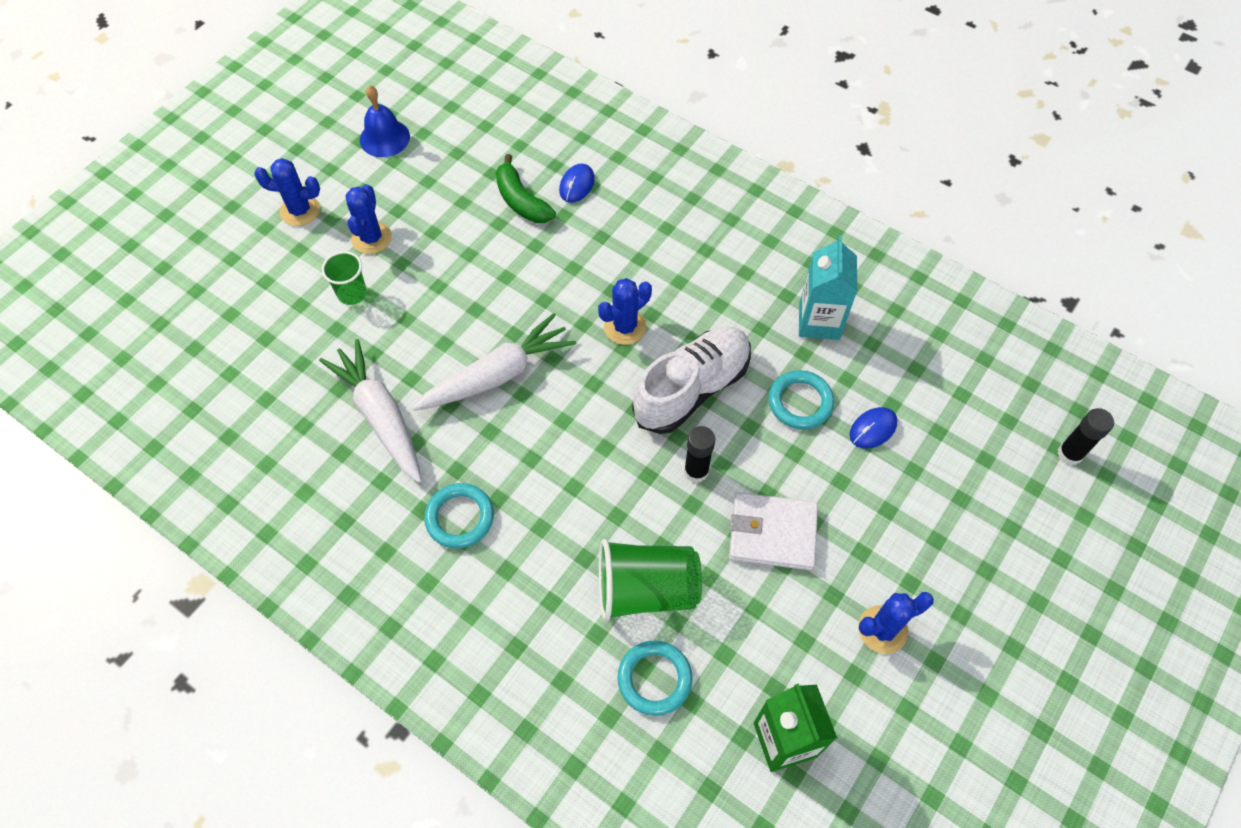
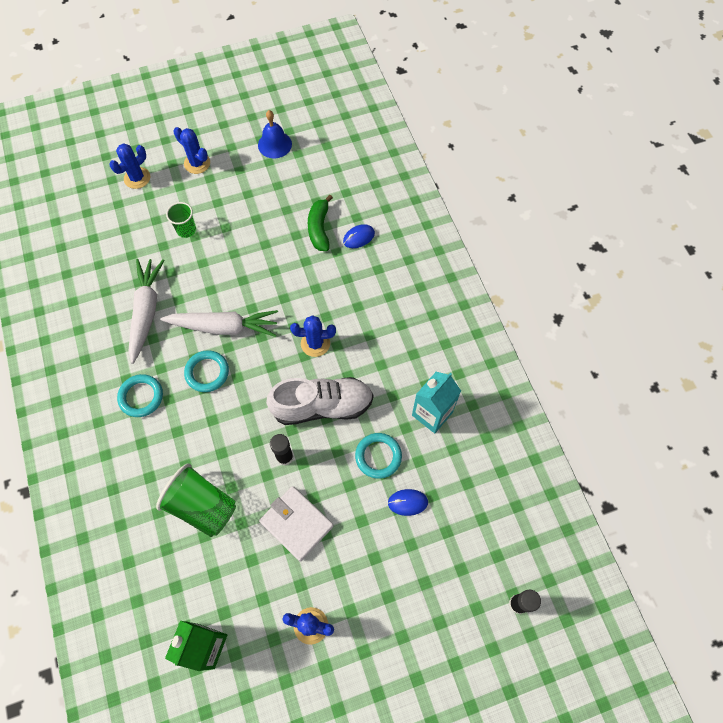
camera: 35 degrees right, 5 degrees up
blue cactus [345,184,392,254] -> blue cactus moved to [109,143,150,189]
turquoise ring [617,640,693,716] -> turquoise ring moved to [184,350,229,392]

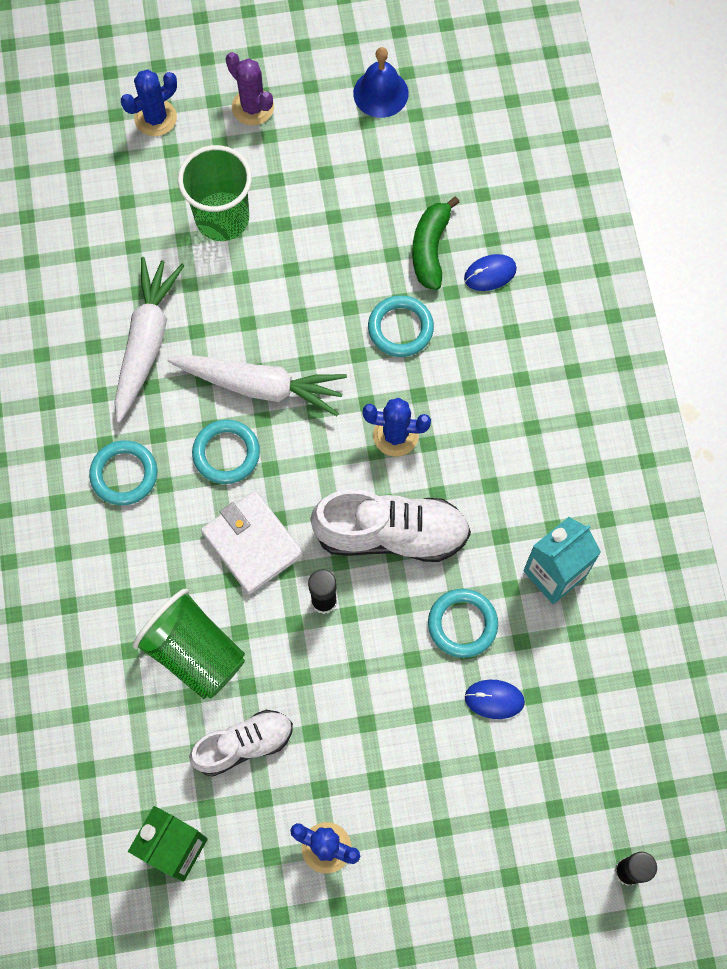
camera: 10 degrees right, 5 degrees up
green cup [166,202,196,238] -> green cup [178,145,252,241], size x1.75
blue cactus [173,127,210,174] -> purple cactus [226,52,274,126]
white wallet [259,486,334,562] -> white wallet moved to [201,491,304,595]
none -> white shoe [189,710,293,777]
none -> turquoise ring [368,295,434,357]

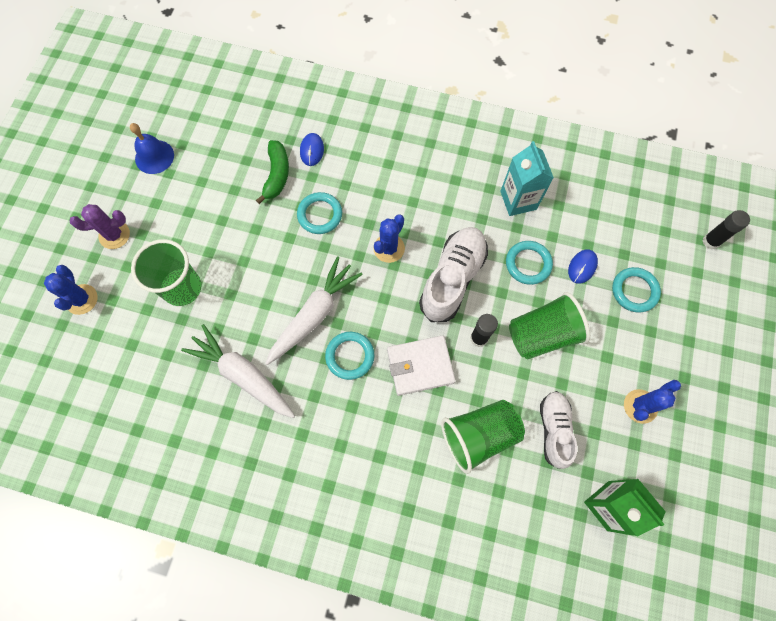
camera: 65 degrees left, 0 degrees up
turquoise ring [89,440,157,505] -> turquoise ring moved to [612,267,661,313]
green banana [412,196,460,290] -> green banana turned 120 degrees counterclockwise [256,140,289,204]
none -> green cup [509,292,590,359]

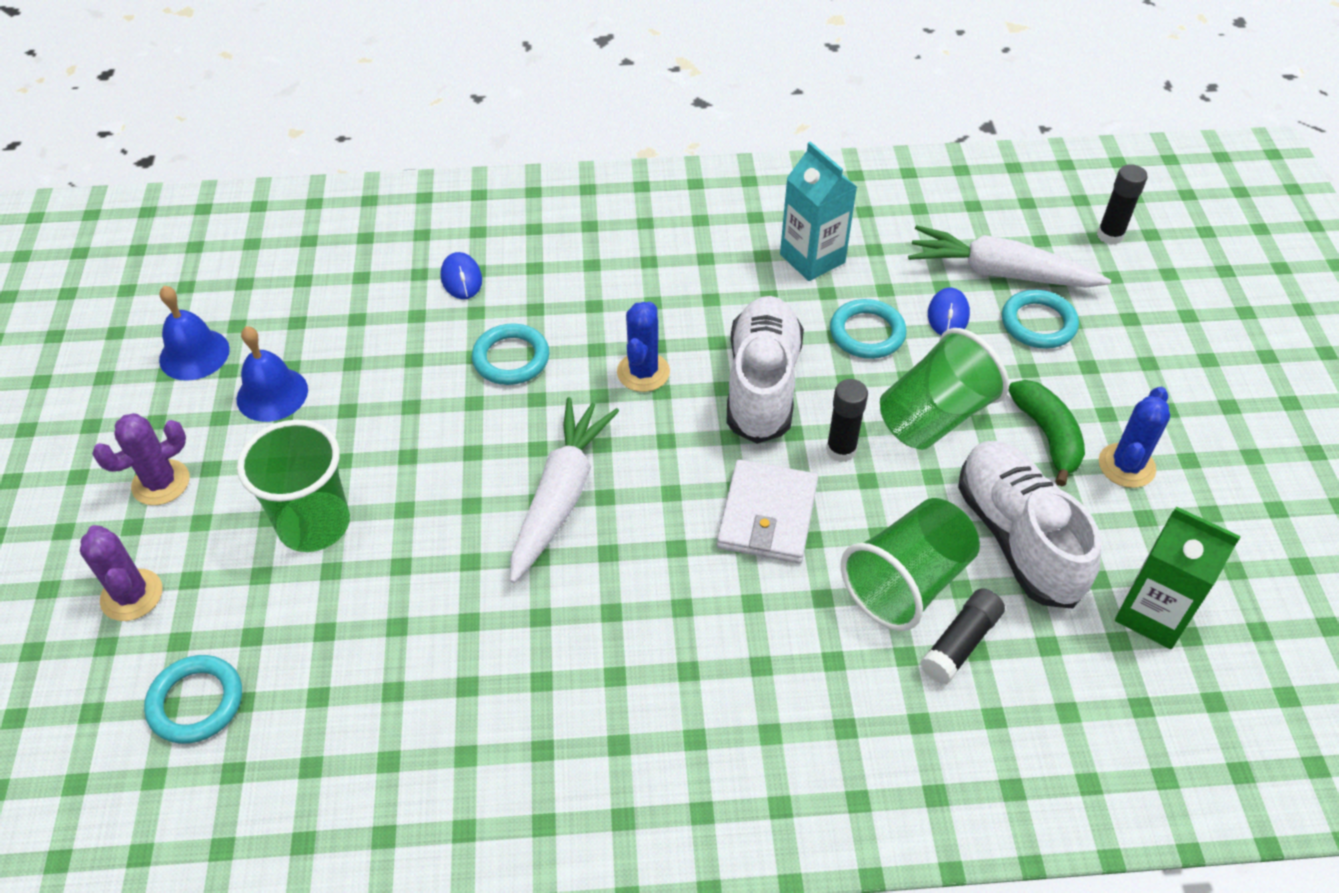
camera: 20 degrees left, 20 degrees down
blue cactus [44,265,98,315] -> purple cactus [80,525,162,621]
white carrot [181,324,295,418] -> white carrot moved to [908,225,1111,288]
green banana [256,140,289,204] -> green banana moved to [1008,380,1085,486]
turquoise ring [325,332,374,380] -> turquoise ring moved to [144,655,242,744]
white wallet [387,336,456,396] -> white wallet turned 45 degrees counterclockwise [717,460,818,563]
white shoe [540,391,577,469] -> white shoe [958,441,1101,609], size x1.54
none -> blue bell [237,326,308,422]
none -> black glue stick [920,588,1005,684]

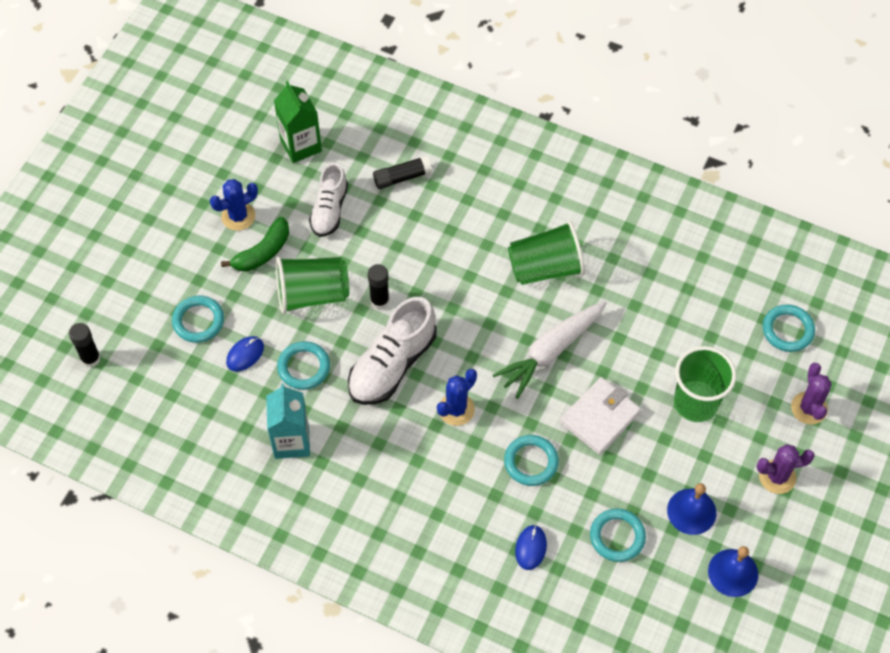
camera: 150 degrees left, 10 degrees up
white wallet [717,460,818,563] -> white wallet moved to [560,377,641,455]
green cup [841,498,980,631] -> green cup moved to [508,220,585,285]
white carrot [908,225,1111,288] -> none
white shoe [958,441,1101,609] -> white shoe [309,163,348,237], size x0.65
green banana [1008,380,1085,486] -> green banana turned 150 degrees counterclockwise [221,217,289,272]
none -> turquoise ring [590,509,646,562]

